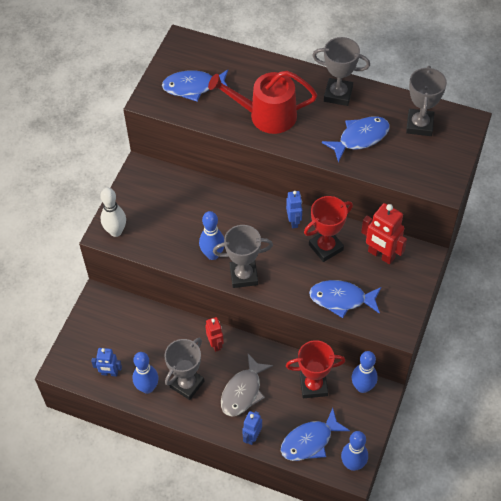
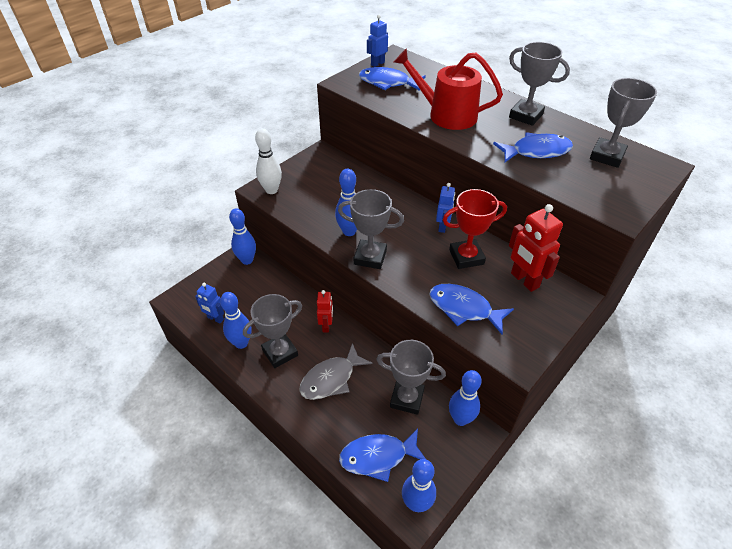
camera: 20 degrees right, 10 degrees down
blue robot [242,411,262,445] -> blue robot moved to [367,15,388,67]
red trophy [286,340,345,398] -> grey trophy [376,340,446,415]
none -> blue bowling pin [229,208,256,265]

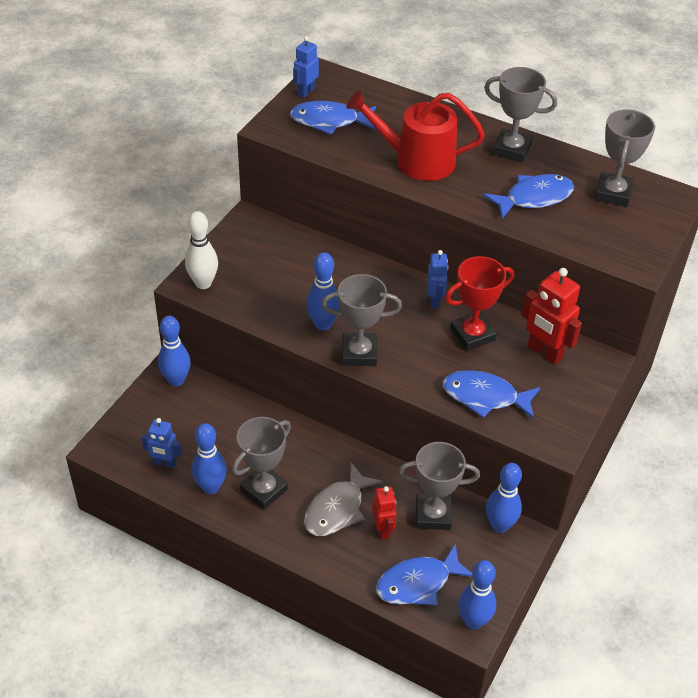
camera: 15 degrees left, 0 degrees up
red robot [317,290,333,332] -> red robot moved to [372,486,396,540]

